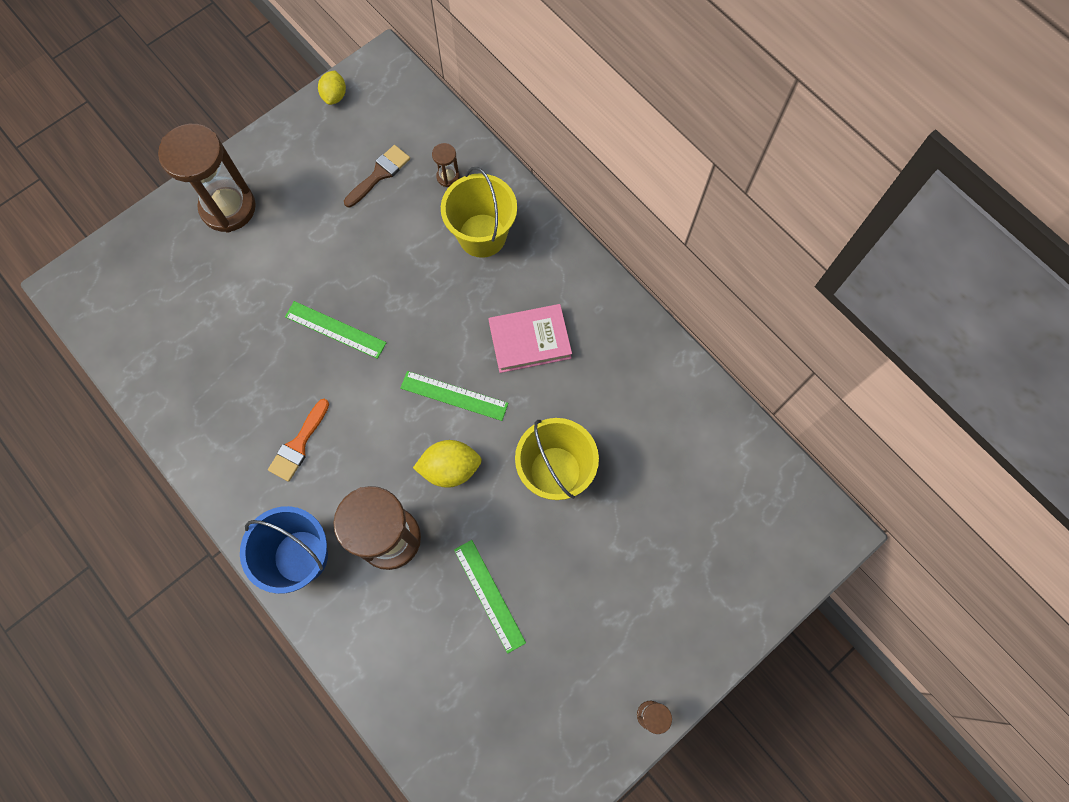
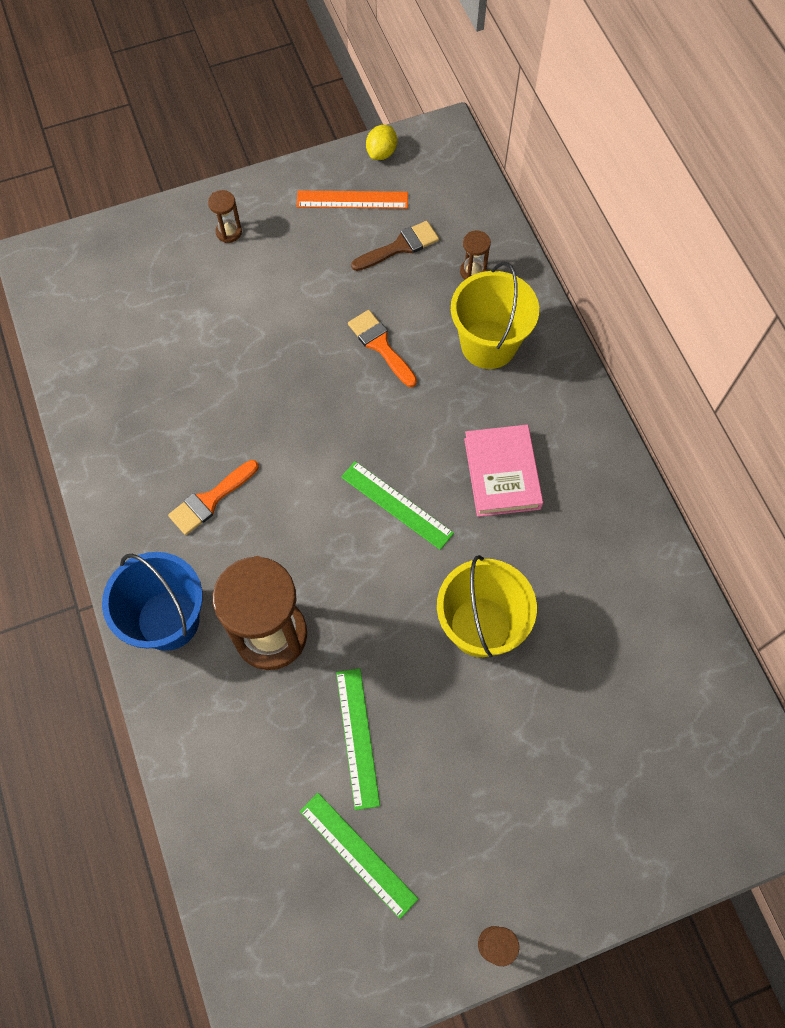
camera: 20 degrees right, 5 degrees down
brown hourglass [158,124,256,233] -> brown hourglass [208,190,242,243], size x0.42
green ruler [285,301,387,359] -> green ruler moved to [300,793,418,919]
yellow lemon [413,440,482,488] -> none
pink book [488,304,572,373] -> pink book turned 75 degrees clockwise [464,425,543,517]
none -> orange ruler [297,191,408,209]
none -> orange brush [348,310,417,387]

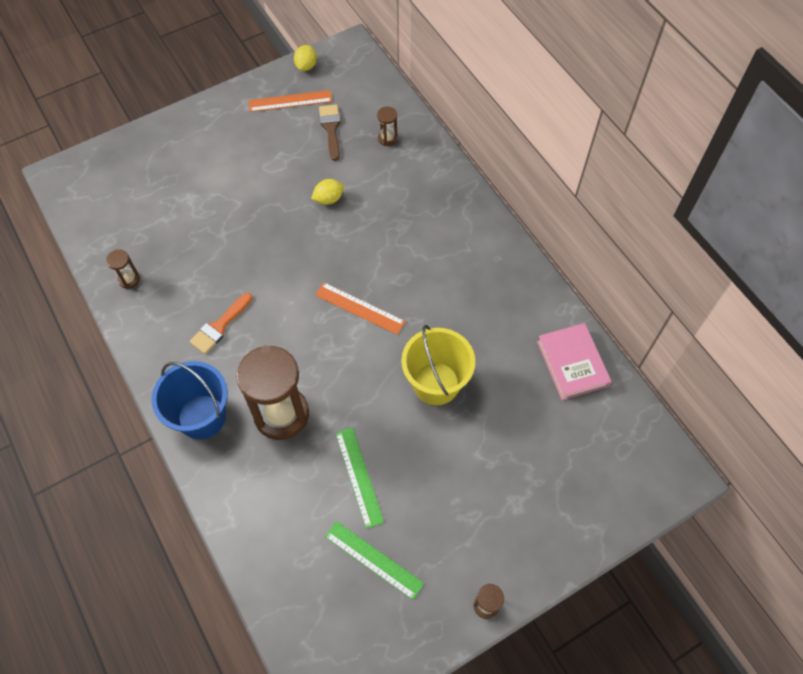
camera: 10 degrees left, 5 degrees down
brown hourglass [208,190,242,243] -> brown hourglass moved to [106,249,140,289]
green ruler [341,461,454,550] -> orange ruler [315,282,406,335]
orange brush [348,310,417,387] -> yellow lemon [311,179,344,205]
brown brush [351,221,439,271] -> brown brush turned 60 degrees counterclockwise [319,104,341,161]
yellow bucket [451,262,539,369] -> none
pink book [464,425,543,517] -> pink book moved to [537,323,611,400]

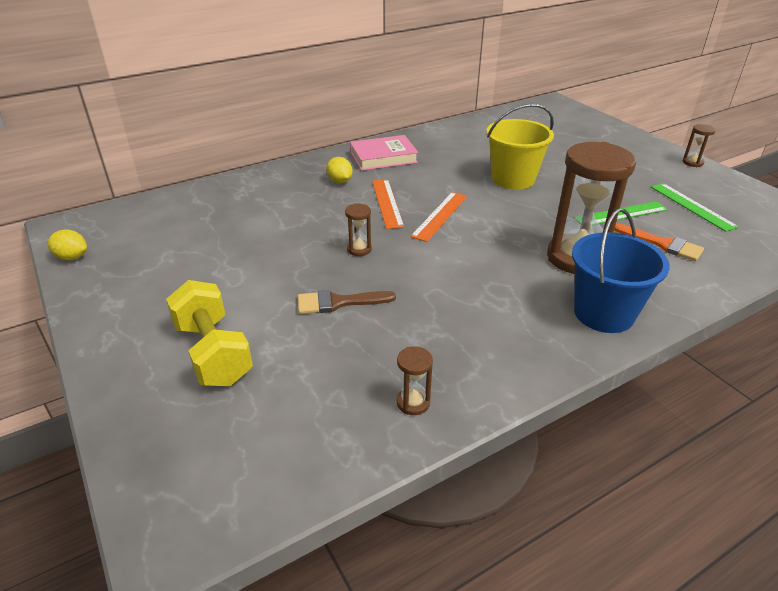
camera: 90 degrees left, 25 degrees down
orange brush [189,293,252,354] -> orange brush moved to [614,224,704,261]
orange ruler [249,90,332,112] -> orange ruler moved to [372,180,404,229]
yellow lemon [311,179,344,205] -> yellow lemon moved to [326,157,352,183]
brown brush [319,104,341,161] -> brown brush moved to [298,290,396,314]
green ruler [325,521,424,600] -> green ruler turned 60 degrees counterclockwise [651,183,739,232]
brown hourglass [377,106,398,146] -> brown hourglass moved to [345,203,372,256]
pink book [537,323,611,400] -> pink book moved to [350,135,418,171]
none -> yellow dumbbell [166,280,253,386]

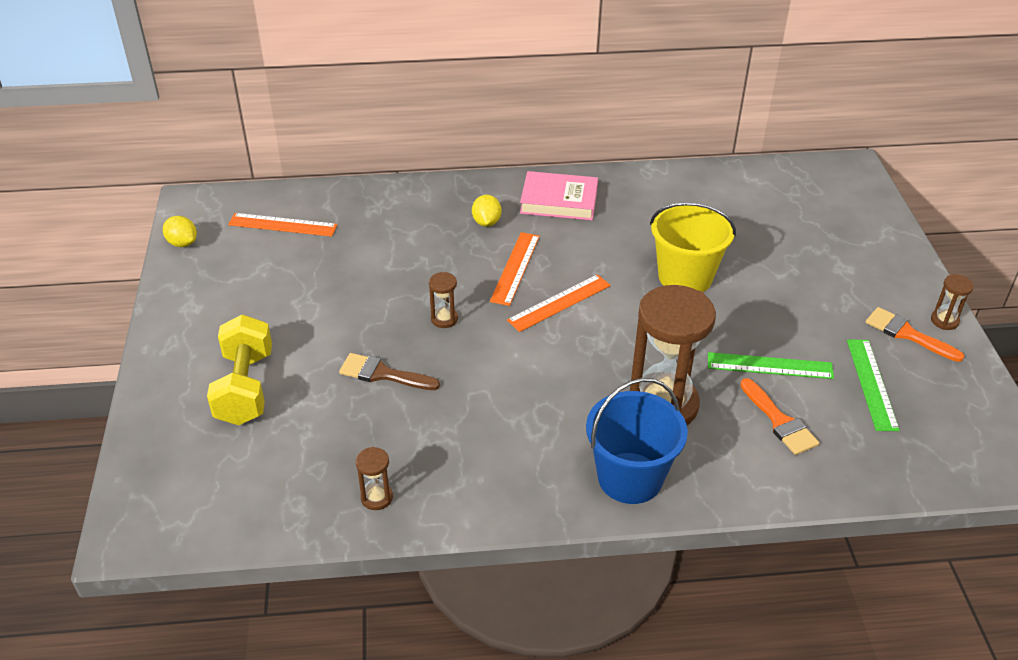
camera: 25 degrees right, 5 degrees up
none -> orange ruler [228,213,337,237]
none -> orange brush [866,307,964,362]

